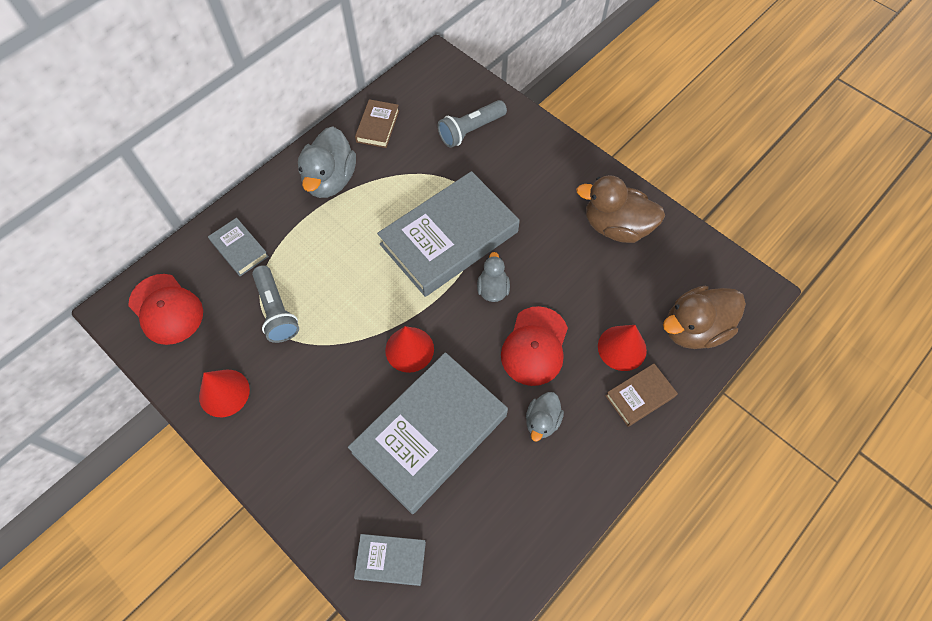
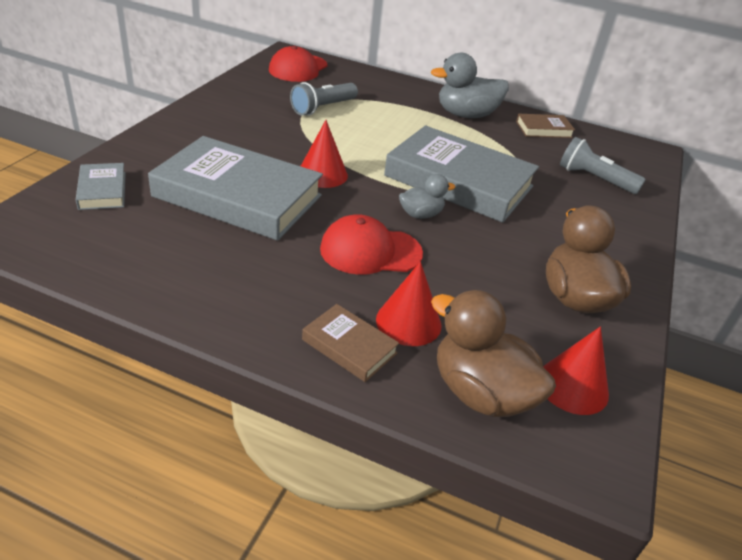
camera: 65 degrees right, 25 degrees down
red cone [199,370,250,417] -> red cone moved to [543,326,609,415]
grey book [208,218,269,276] -> none
grey duck [526,392,564,441] -> none

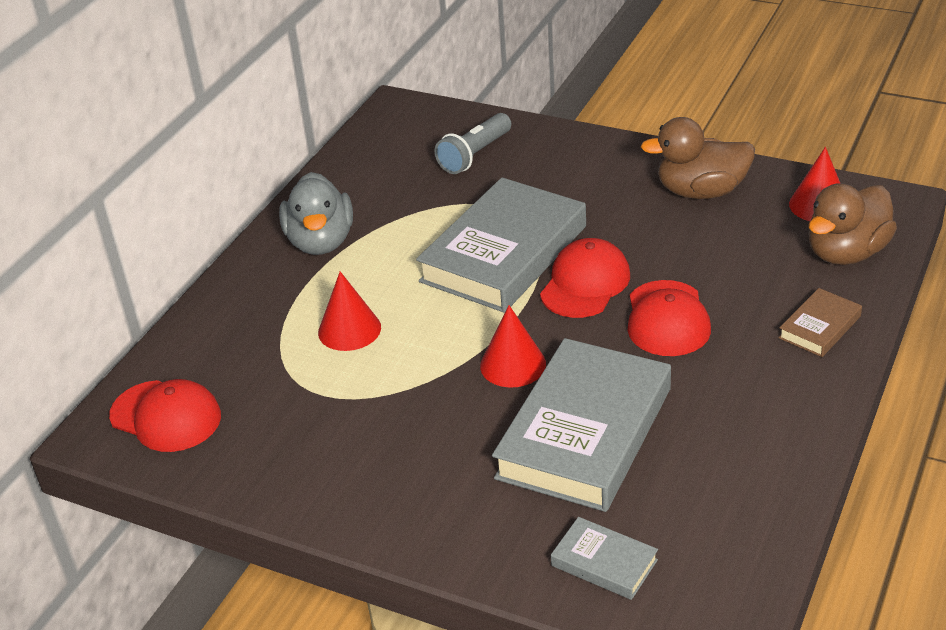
camera: 80 degrees left, 0 degrees up
grey book [76,163,126,210] -> grey book turned 45 degrees clockwise [551,517,658,600]
grey flashlight [290,82,358,116] -> none
red cone [376,261,441,346] -> red cone moved to [318,271,381,351]
grey duck [399,174,455,219] -> red cap [540,238,630,318]
brown book [516,114,575,138] -> none

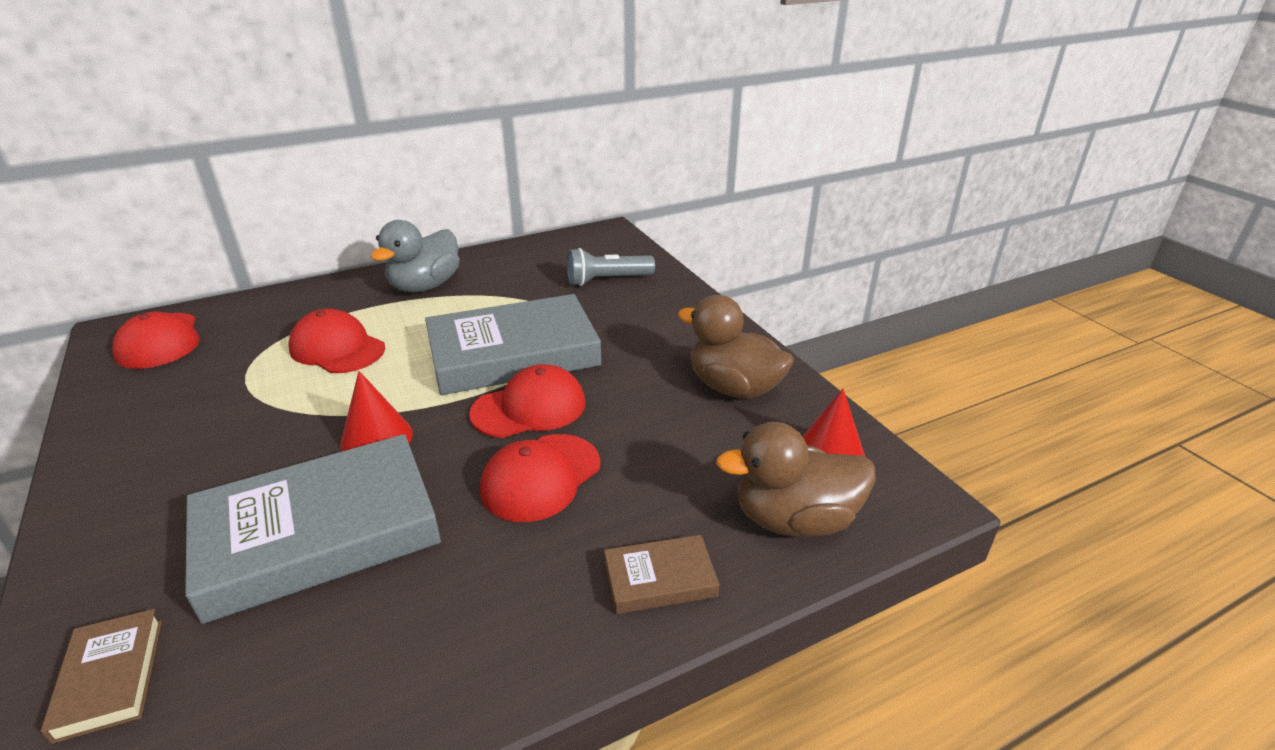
camera: 35 degrees right, 5 degrees down
red cone [318,271,381,351] -> red cap [288,309,385,373]
grey book [551,517,658,600] -> brown book [41,609,162,744]

